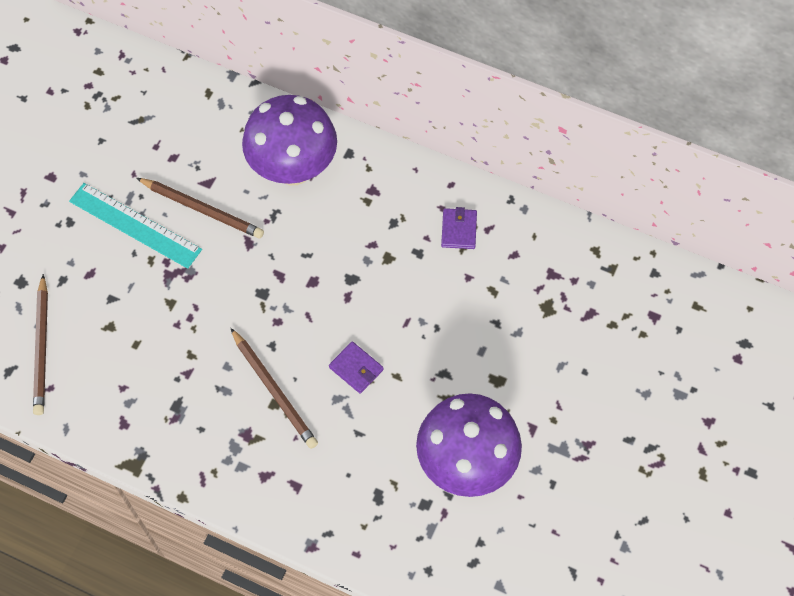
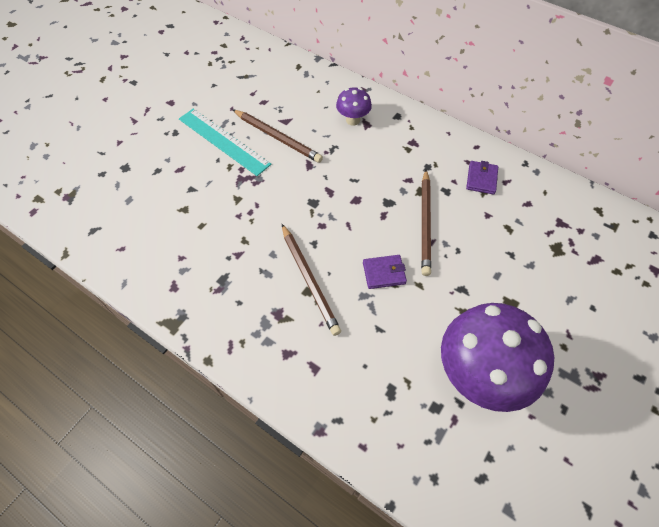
camera: 10 degrees right, 5 degrees down
brown pencil [33,274,48,415] -> brown pencil moved to [421,170,431,276]
purple mushroom [242,95,337,185] -> purple mushroom [336,88,372,126], size x0.48
purple wallet [329,341,384,394] -> purple wallet turned 60 degrees counterclockwise [363,255,407,289]

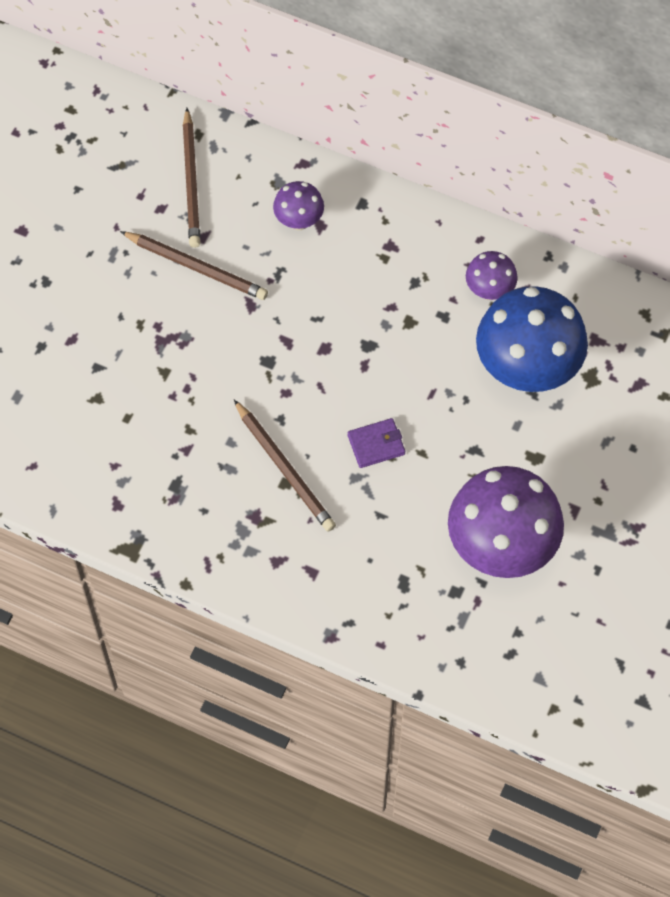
camera: 10 degrees left, 5 degrees up
turquoise ruler [179,109,271,176] -> none
brown pencil [421,170,431,276] -> brown pencil moved to [183,108,201,248]
purple wallet [466,161,498,195] -> purple mushroom [466,251,518,300]
none -> blue mushroom [476,286,588,392]

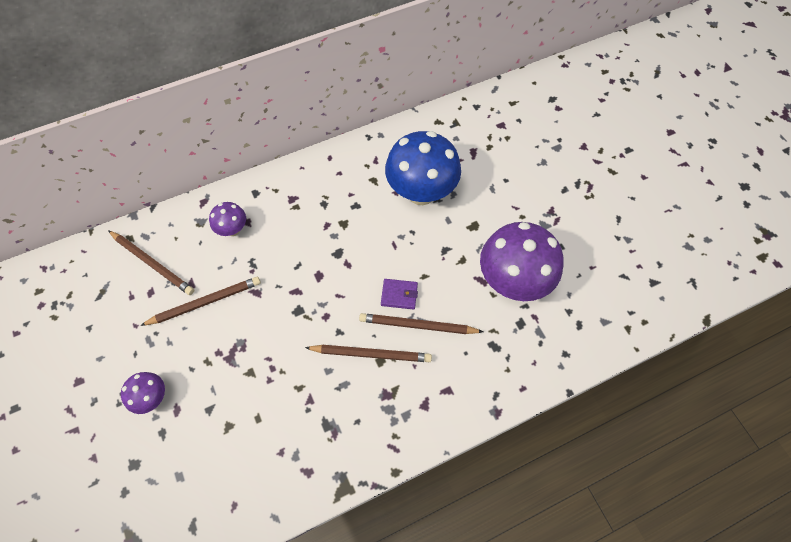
camera: 50 degrees left, 0 degrees up
purple wallet [347,418,405,468] -> purple wallet turned 75 degrees clockwise [381,279,418,310]
purple mushroom [466,251,518,300] -> purple mushroom moved to [121,372,165,414]
none -> brown pencil [359,313,483,334]

